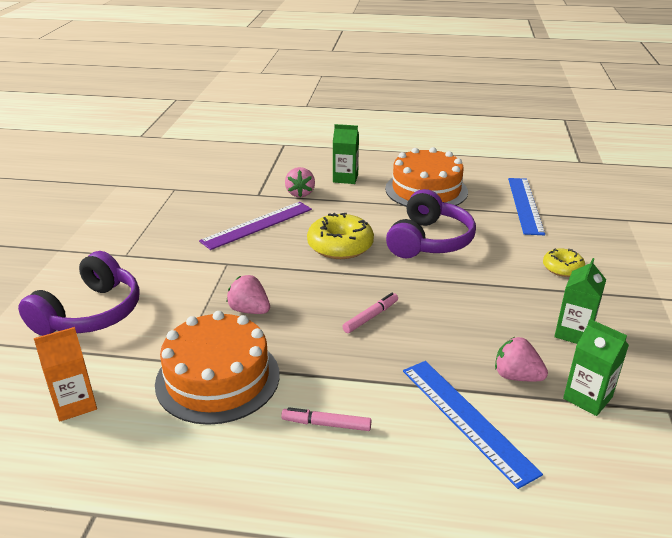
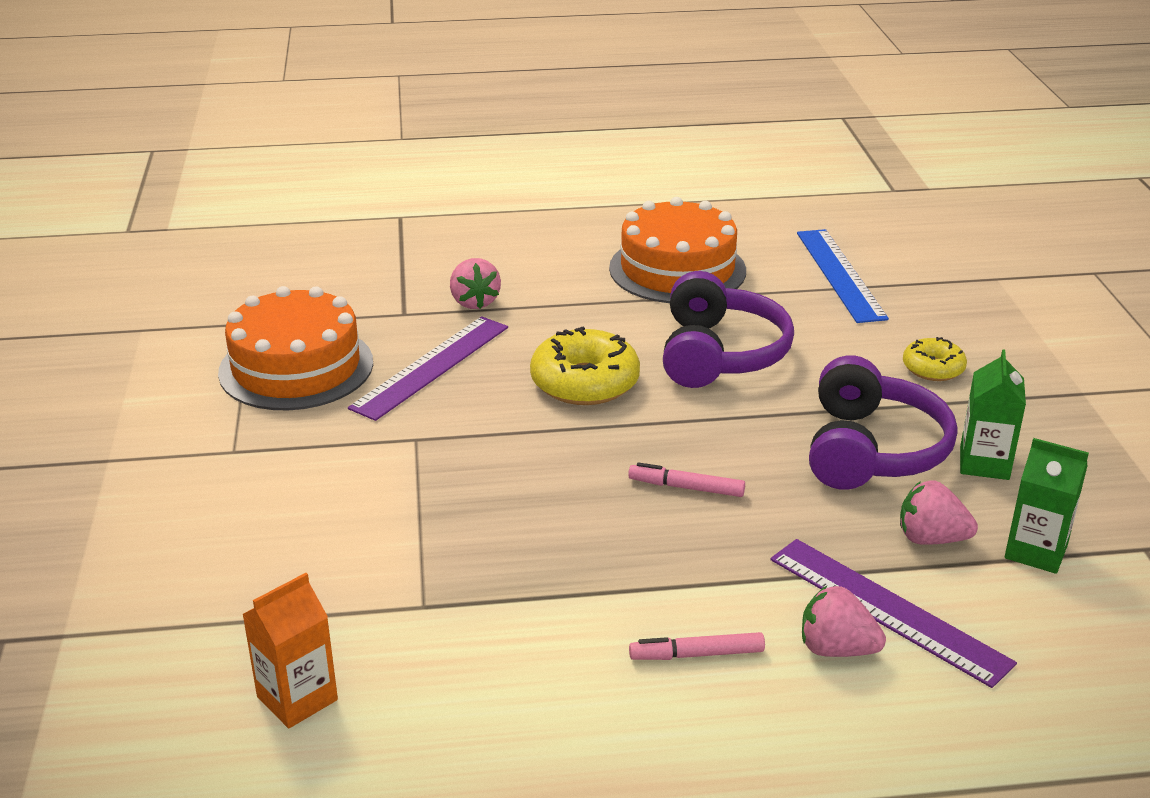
camera: 15 degrees left, 0 degrees up
purple headphones [18,251,140,336] -> purple headphones moved to [809,355,957,490]
orange cake [155,311,280,425] -> orange cake moved to [218,286,373,410]
pink strawberry [226,275,270,314] -> pink strawberry moved to [802,586,886,657]
green carton [333,124,359,184] -> none
pink marker [342,293,398,333] -> pink marker turned 105 degrees counterclockwise [628,462,745,497]
blue ruler [403,361,543,489] -> purple ruler [770,539,1017,688]

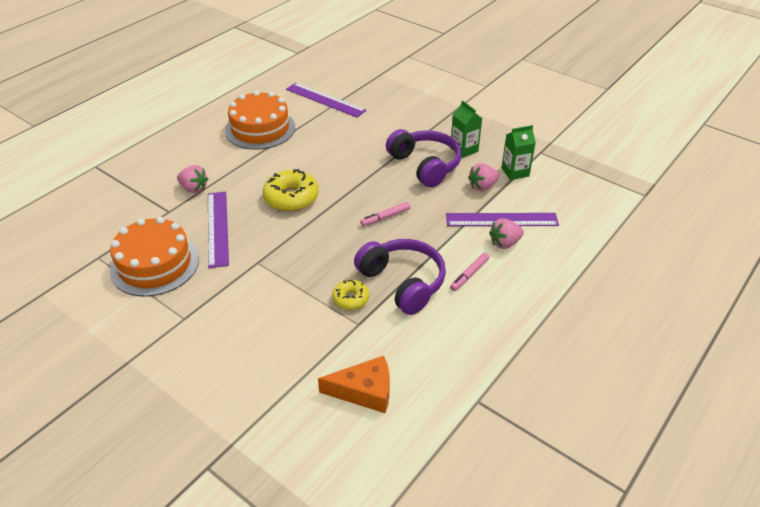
camera: 45 degrees left, 10 degrees up
orange carton [242,573,338,728] -> orange cheese [318,356,390,413]
purple headphones [663,271,794,388] -> purple headphones moved to [354,239,446,315]
blue ruler [797,229,889,323] -> purple ruler [286,83,366,118]
yellow donut [903,337,967,381] -> yellow donut moved to [332,280,369,310]

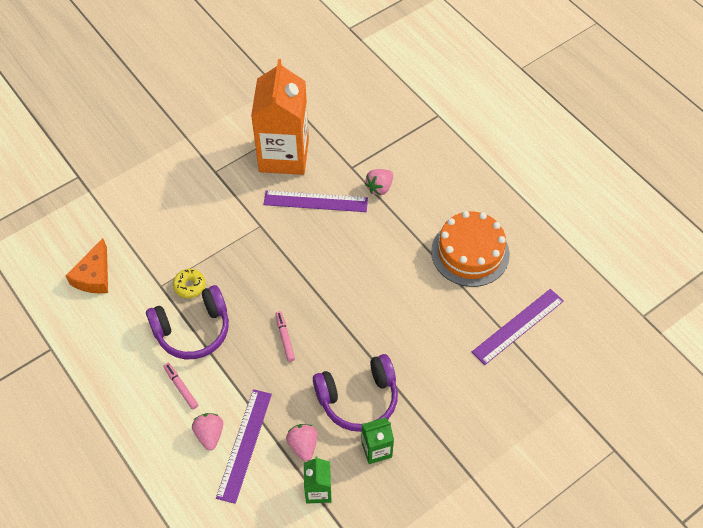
camera: 105 degrees right, 15 degrees up
orange cake [110,217,199,297] -> orange carton [251,59,309,175]
yellow donut [263,169,319,212] -> none

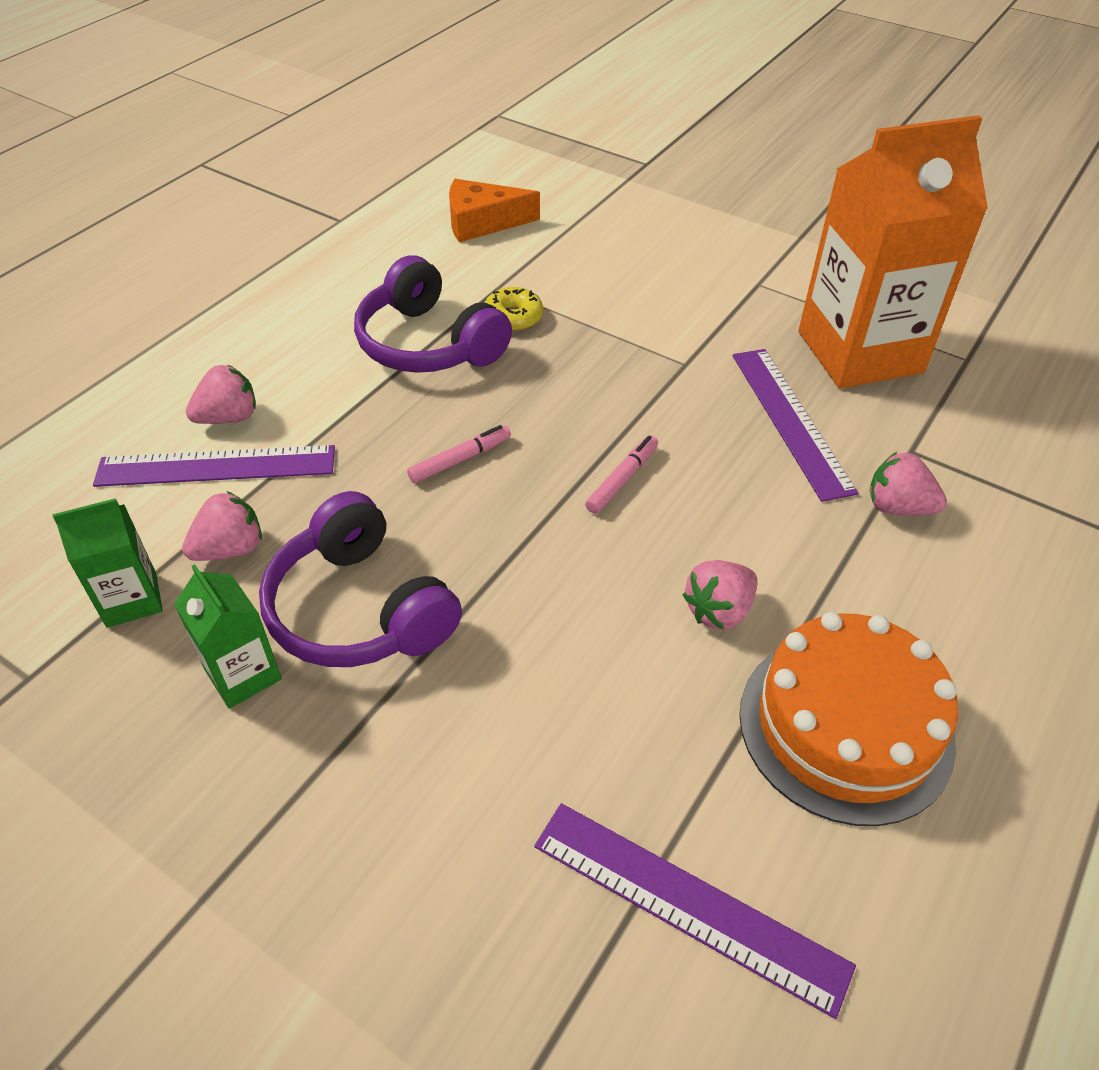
camera: 70 degrees right, 10 degrees down
pink marker [163,363,198,410] -> pink marker moved to [585,435,658,514]
none -> pink strawberry [683,560,758,630]

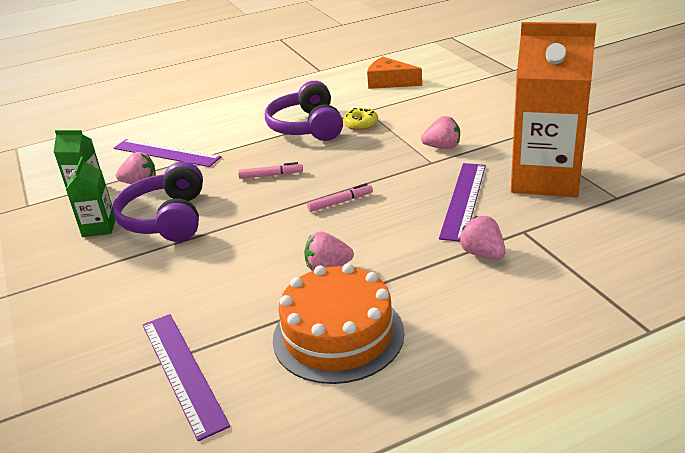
camera: 35 degrees right, 15 degrees down
pink strawberry [186,365,256,424] -> pink strawberry moved to [421,116,460,149]

